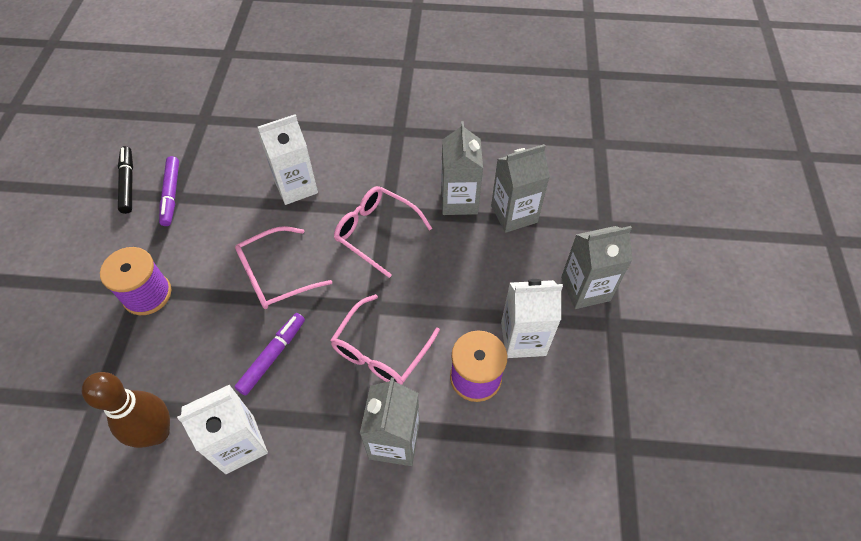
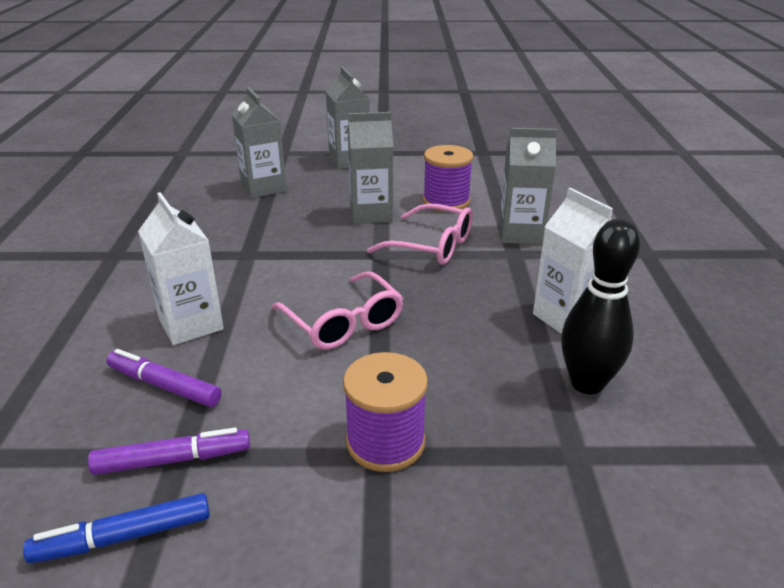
camera: 95 degrees left, 25 degrees down
brown bowling pin [82,372,170,448] -> black bowling pin [561,219,640,394]
black marker [118,146,133,214] -> blue marker [23,493,210,563]
purple marker [235,313,305,396] -> purple marker moved to [106,349,222,407]
pink glasses [334,186,432,278] -> none
grey carton [441,121,483,215] -> grey carton moved to [348,112,393,224]
white carton [501,279,563,358] -> none

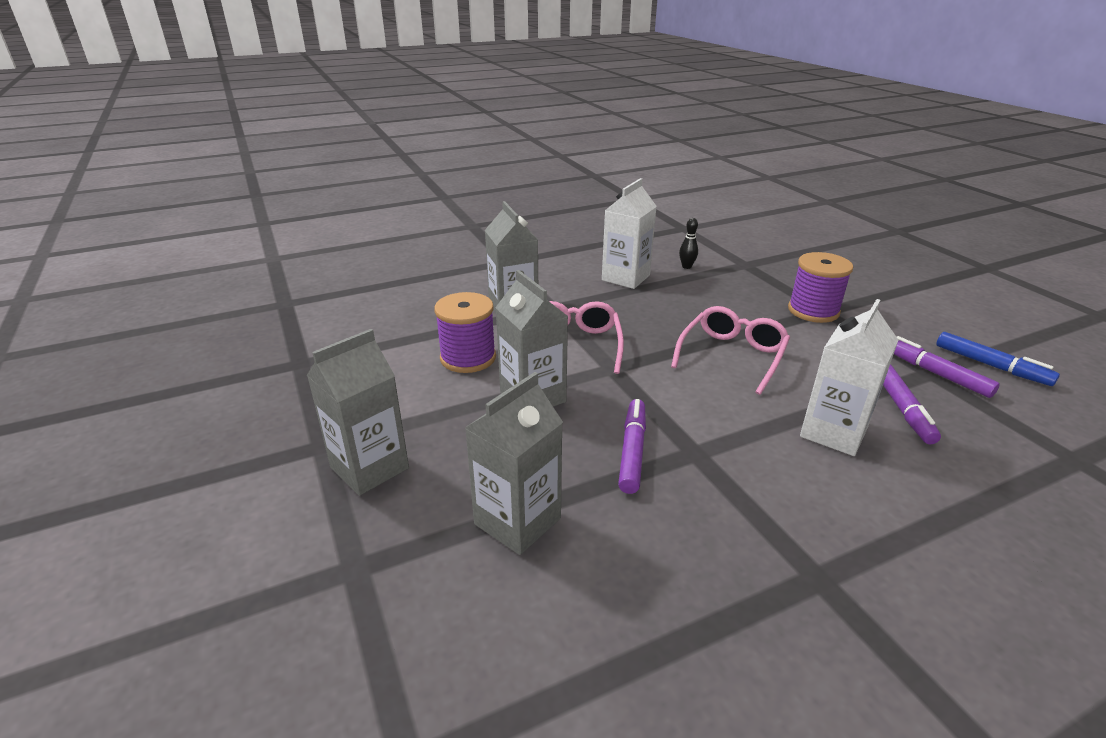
camera: 115 degrees left, 0 degrees up
black bowling pin [561,219,640,394] -> black bowling pin [679,218,698,269], size x0.45
none -> purple marker [618,399,646,494]

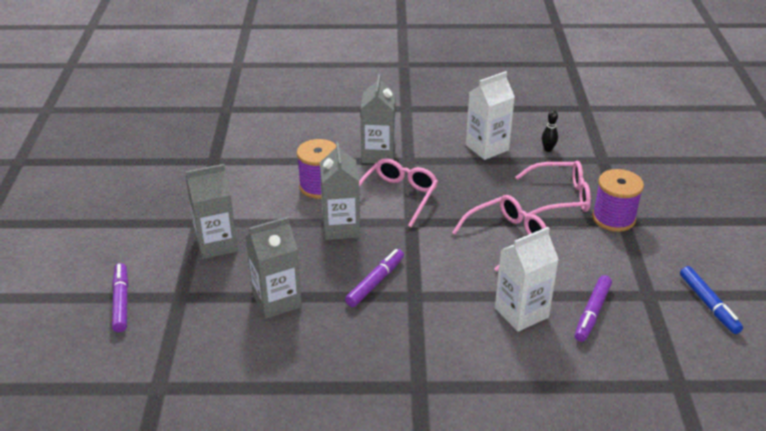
camera: 25 degrees right, 5 degrees up
purple marker [894,336,1000,398] -> purple marker moved to [112,263,128,332]
none -> pink glasses [516,161,591,215]

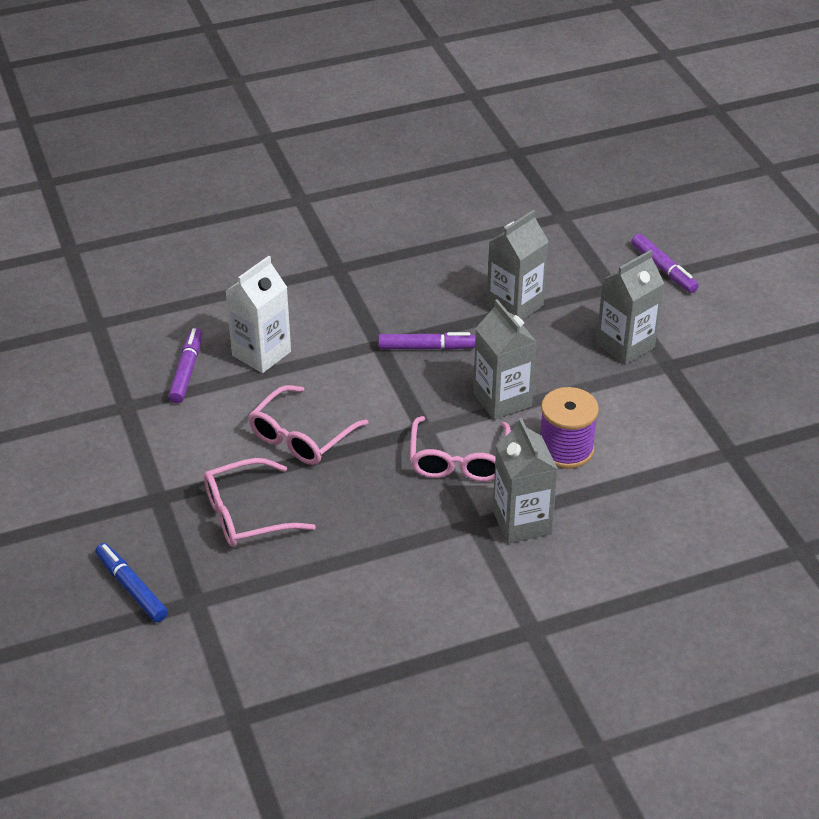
camera: 160 degrees right, 5 degrees up
purple marker [345,249,404,307] -> purple marker turned 105 degrees counterclockwise [378,332,475,350]
white carton [466,71,515,160] -> none
black bowling pin [542,110,558,152] -> none
purple spool [592,169,644,232] -> none
blue marker [680,266,743,334] -> blue marker moved to [95,543,168,622]

